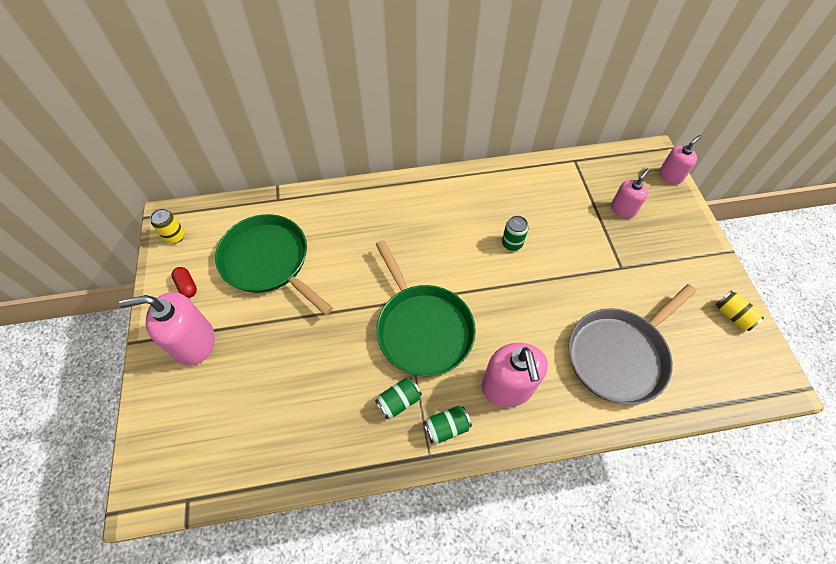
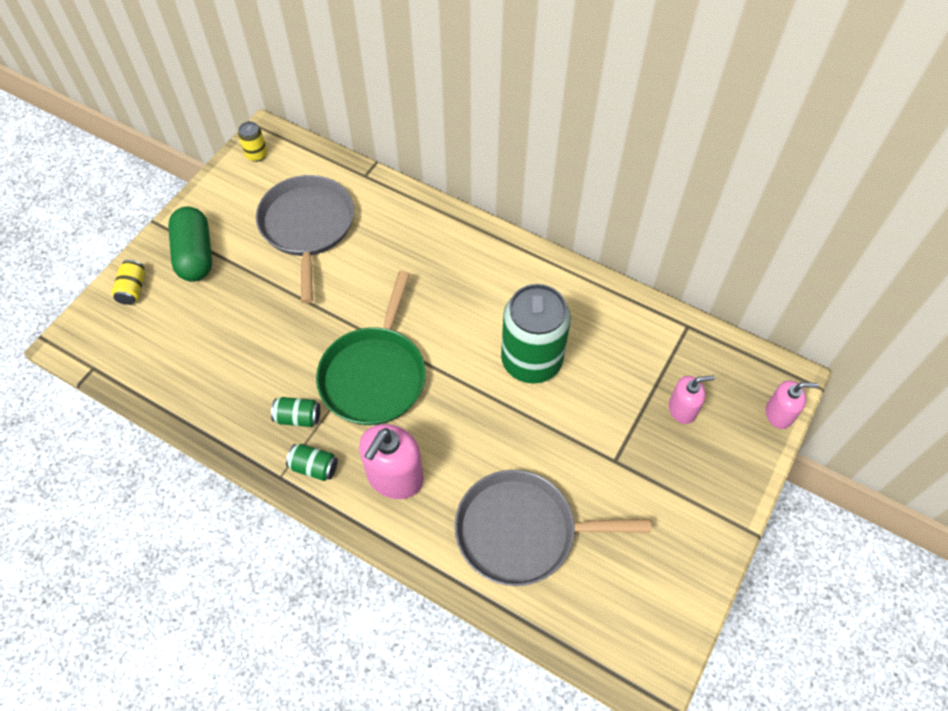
camera: 40 degrees right, 0 degrees up
pink soap dispenser [119,292,215,366] -> green capsule [168,206,212,282]
red capsule [171,267,197,298] -> none
green pan [215,214,333,315] -> grey pan [256,175,354,303]
green can [502,216,529,251] -> green can [501,284,571,383], size x2.36
yellow can [715,291,764,331] -> yellow can moved to [112,260,145,305]

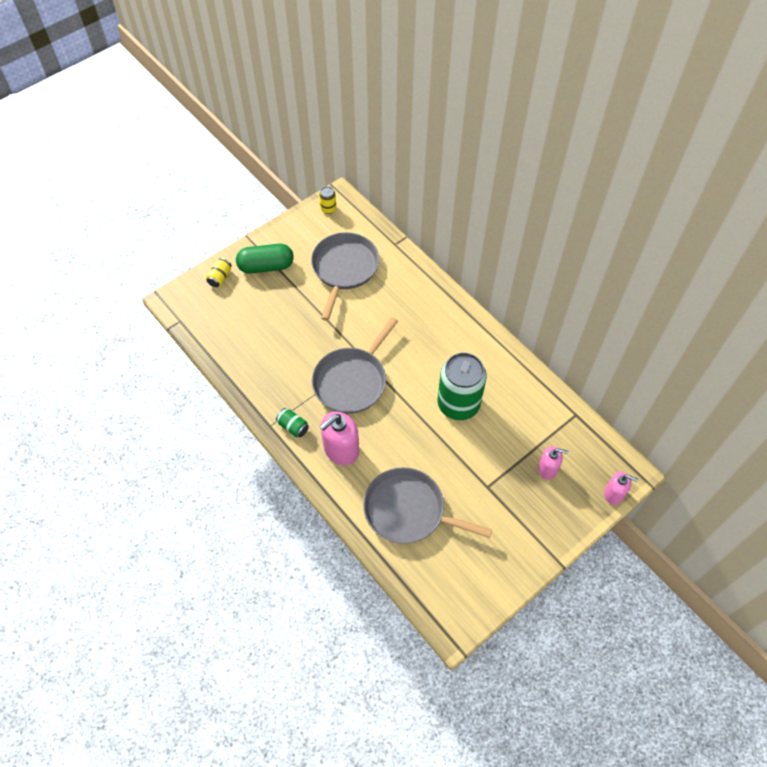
camera: 20 degrees right, 0 degrees up
green capsule [168,206,212,282] -> green capsule turned 75 degrees clockwise [236,244,294,274]
green can [271,397,320,427] -> none
green pan [316,271,426,425] -> grey pan [312,317,398,414]

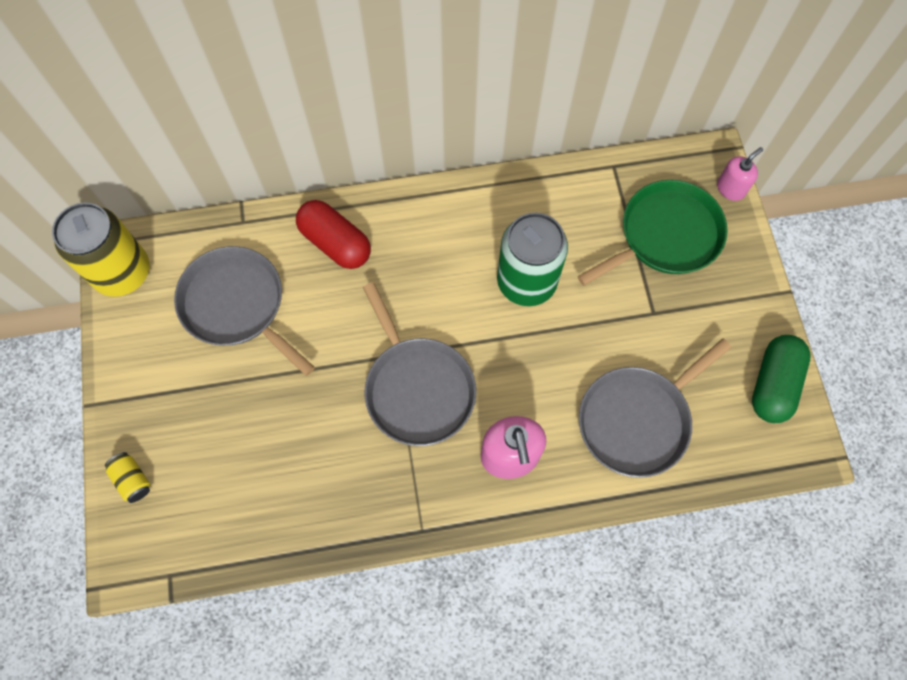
camera: 60 degrees left, 10 degrees up
green capsule [236,244,294,274] -> green capsule moved to [752,335,811,423]
green can [276,408,309,437] -> none
yellow can [319,186,336,214] -> yellow can [52,203,149,297], size x2.36
pink soap dispenser [538,446,569,479] -> green pan [578,180,728,286]
none -> red capsule [296,200,371,269]

